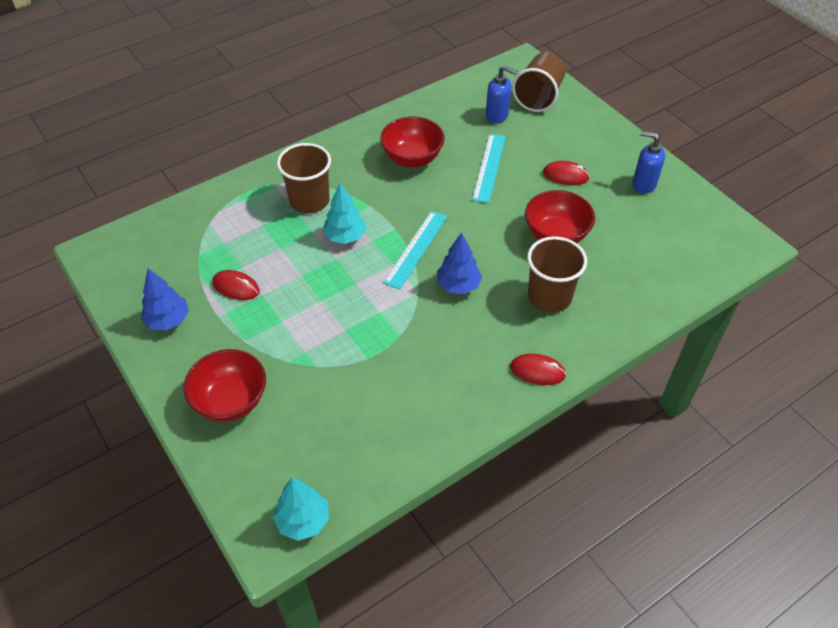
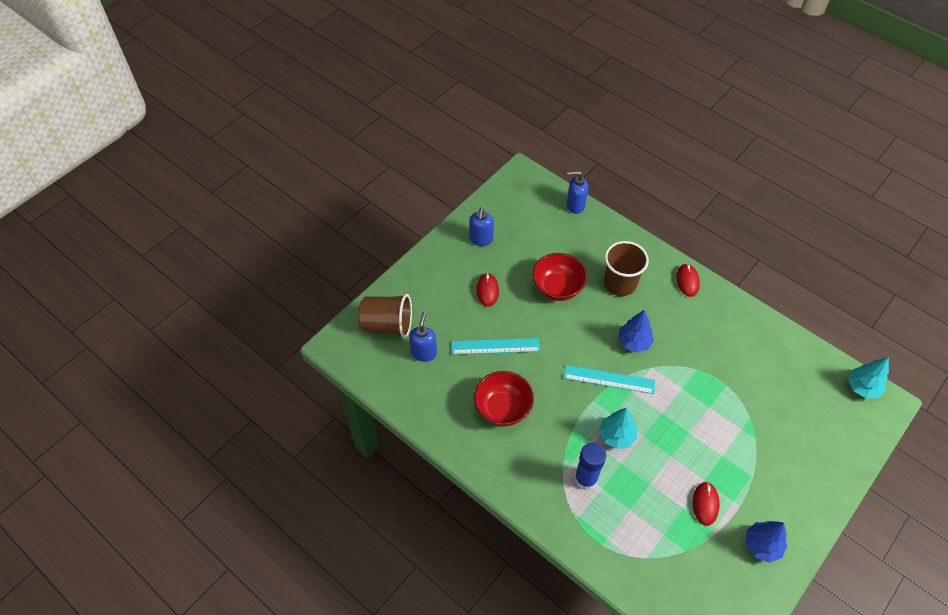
camera: 105 degrees left, 5 degrees up
red bowl [183,349,266,422] -> none
brown cup [277,143,331,214] -> blue glue stick [574,442,606,490]
none -> blue soap dispenser [567,171,588,214]

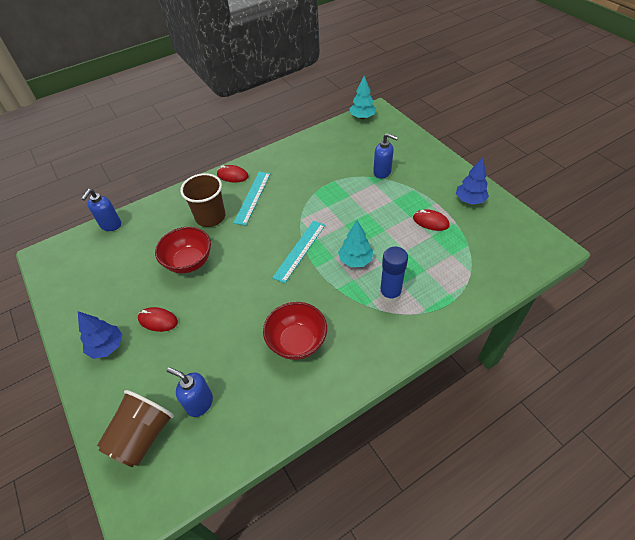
camera: 70 degrees left, 5 degrees down
turquoise ruler [452,338,540,355] -> turquoise ruler moved to [234,172,271,225]
blue soap dispenser [469,207,494,246] -> blue soap dispenser moved to [373,133,398,179]
blue tree [618,310,654,352] -> blue tree moved to [78,311,122,359]

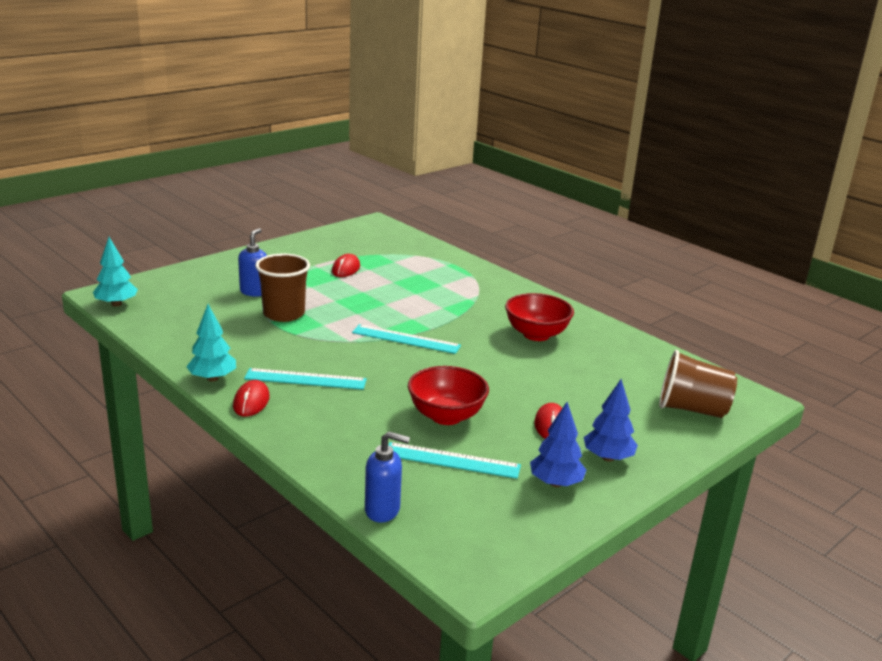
camera: 105 degrees left, 25 degrees down
blue soap dispenser [167,367,213,417] -> none
brown cup [180,173,226,227] -> brown cup moved to [255,253,310,322]
turquoise tree [338,220,373,267] -> turquoise tree moved to [186,304,236,382]
blue glue stick [379,247,408,303] -> none
blue tree [456,157,489,205] -> blue tree moved to [530,402,586,487]
none -> turquoise ruler [389,442,521,479]

